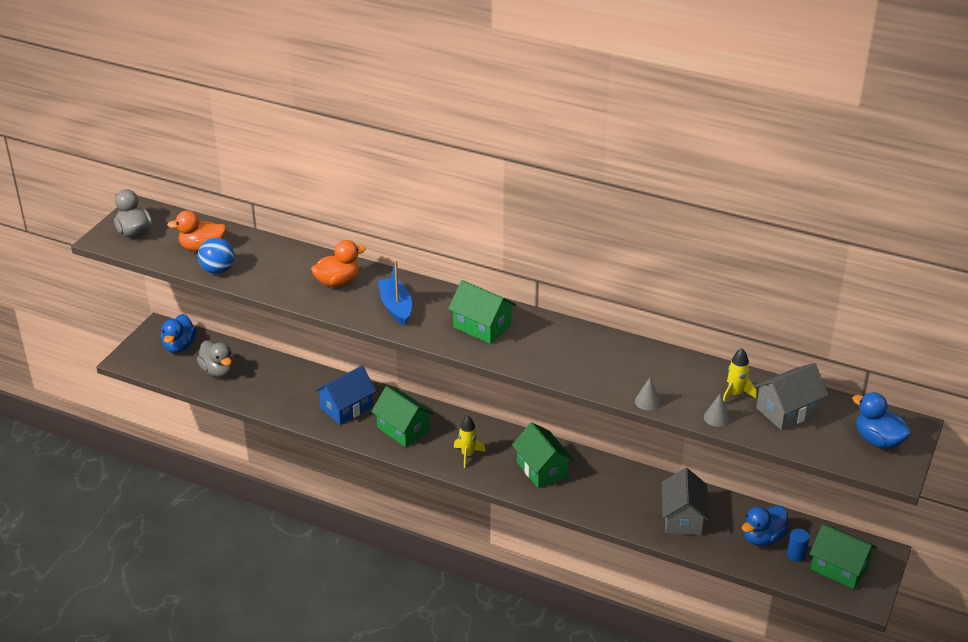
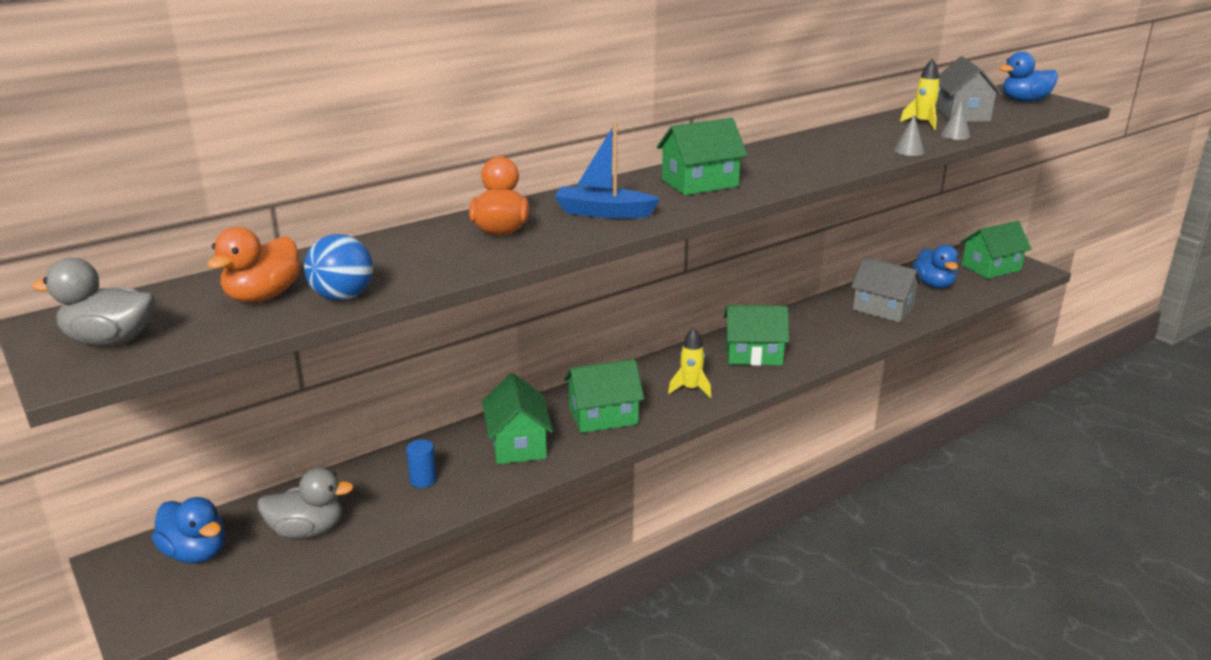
camera: 60 degrees left, 10 degrees down
blue house [315,366,376,425] -> green house [482,373,553,464]
blue cylinder [787,529,810,562] -> blue cylinder moved to [406,439,437,488]

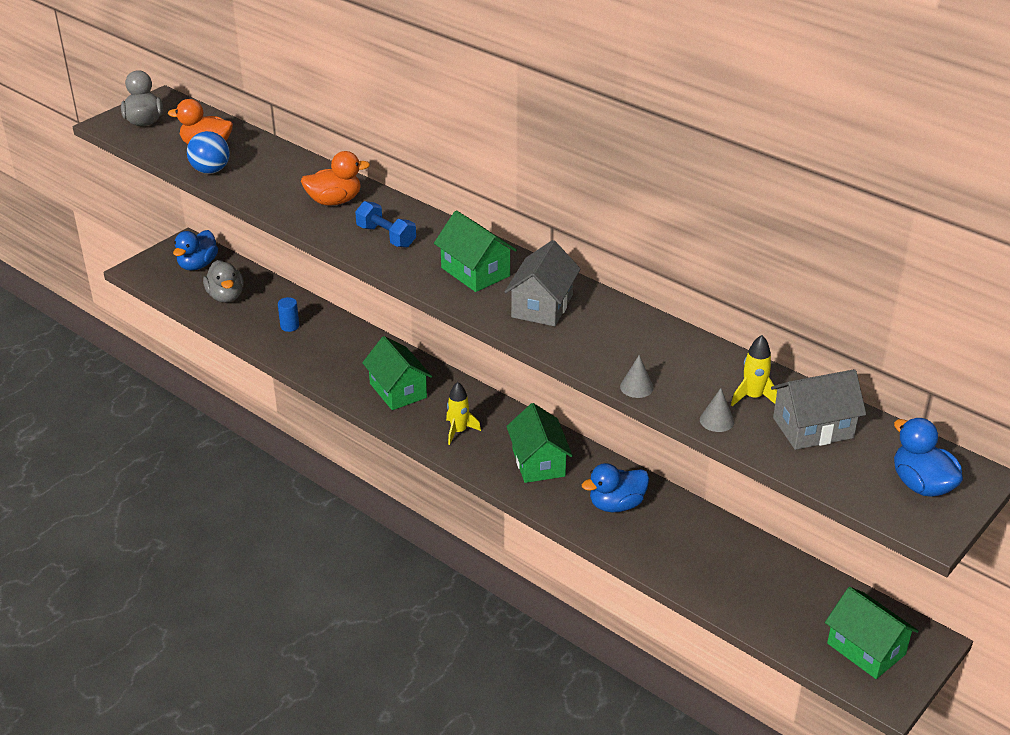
camera: 75 degrees right, 10 degrees up
green house [482,373,553,464] -> none
blue boat [554,123,660,219] -> blue dumbbell [355,201,416,248]
grey house [851,257,922,323] -> grey house moved to [505,240,581,326]
blue duck [913,245,959,288] -> blue duck moved to [582,463,649,512]

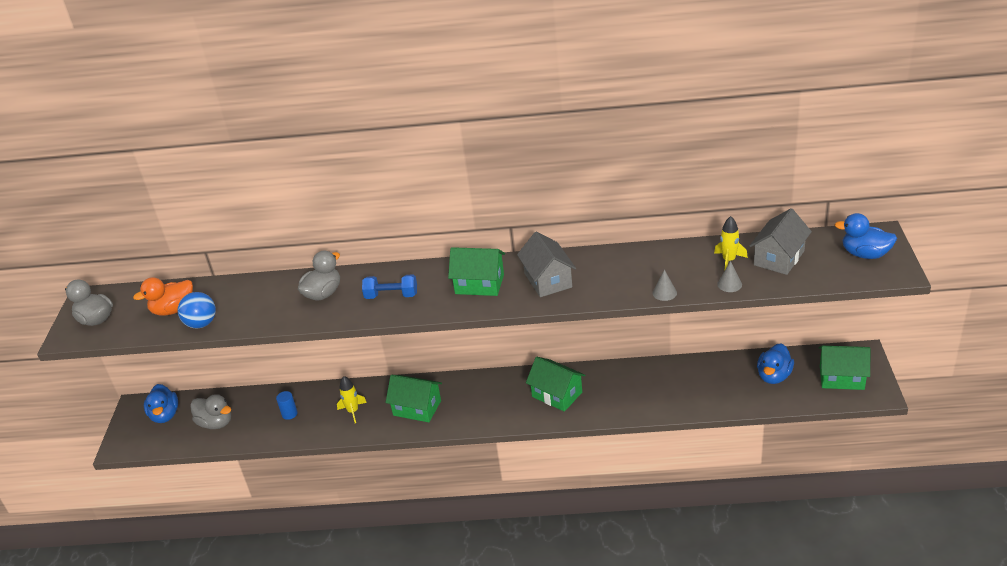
camera: 35 degrees left, 0 degrees up
orange duck [301,151,370,206] -> grey duck [298,251,340,300]
yellow rocket [446,382,481,445] -> yellow rocket moved to [337,376,367,423]
blue duck [582,463,649,512] -> blue duck moved to [757,343,794,384]

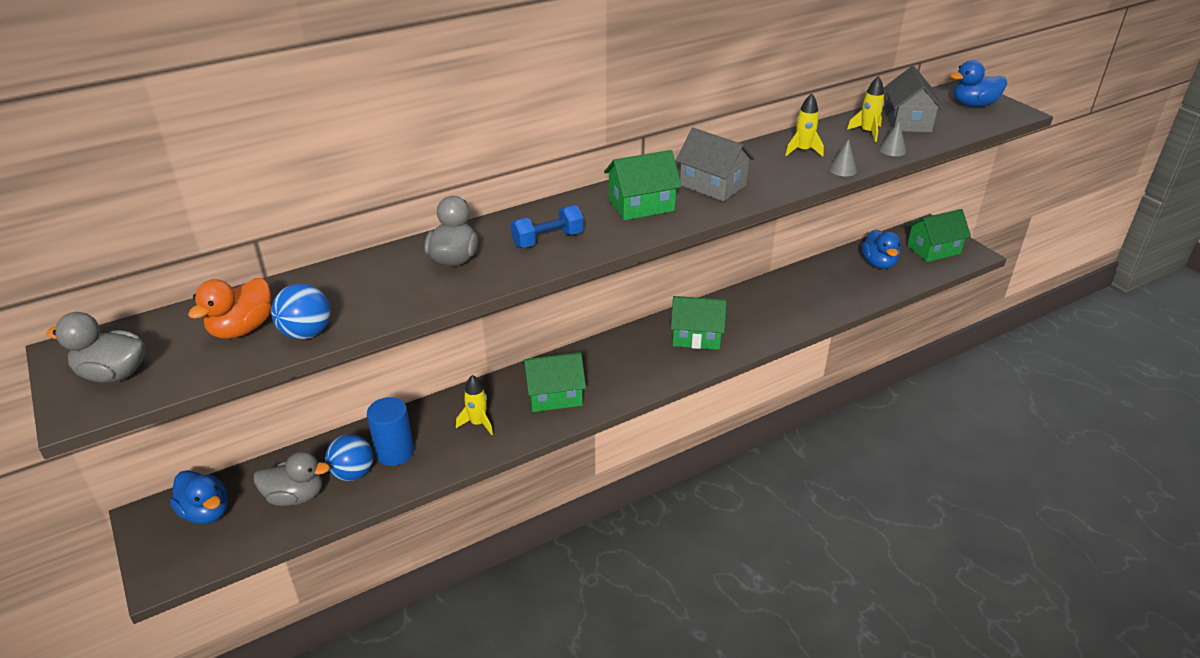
camera: 35 degrees left, 0 degrees up
blue cylinder [276,391,298,420] -> blue cylinder [367,397,414,466], size x1.73
none -> blue ball [325,434,373,481]
none -> yellow rocket [786,93,824,156]

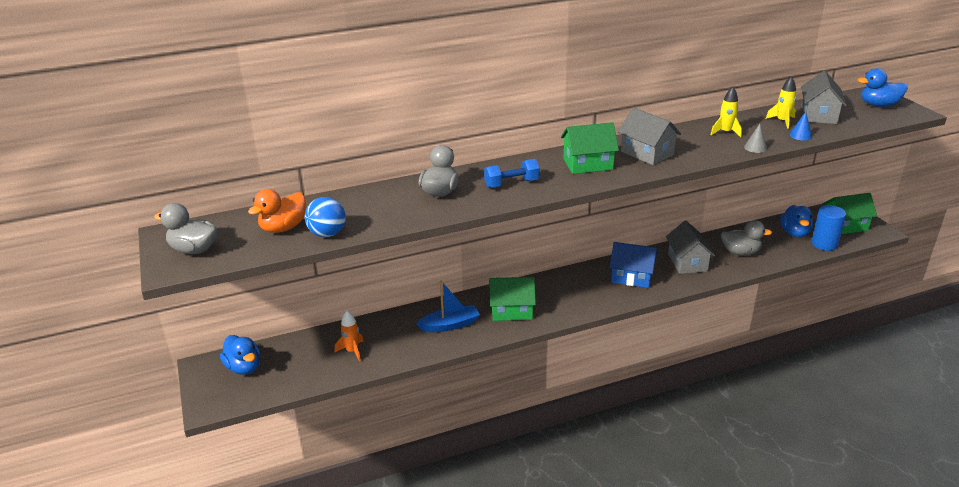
camera: 10 degrees right, 5 degrees down
grey duck [253,451,330,506] -> grey duck moved to [721,220,772,255]
blue ball [325,434,373,481] -> orange rocket [335,311,364,362]
blue cylinder [367,397,414,466] -> blue cylinder moved to [811,205,846,251]
yellow rocket [456,375,493,435] -> blue boat [416,280,480,332]
green house [671,296,727,350] -> blue house [610,242,657,288]
grey cone [879,120,906,156] -> blue cone [789,112,812,140]
none -> grey house [666,221,715,274]

